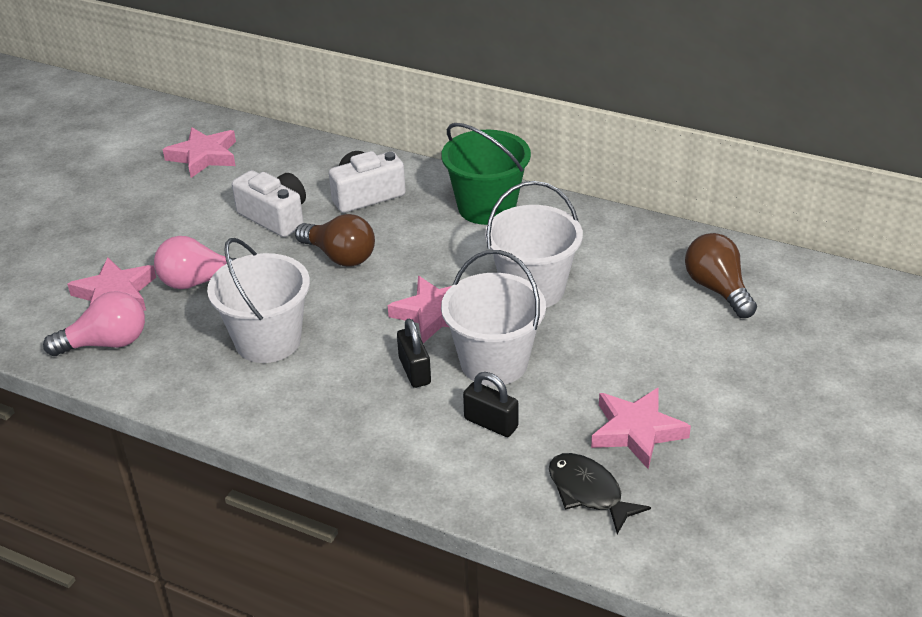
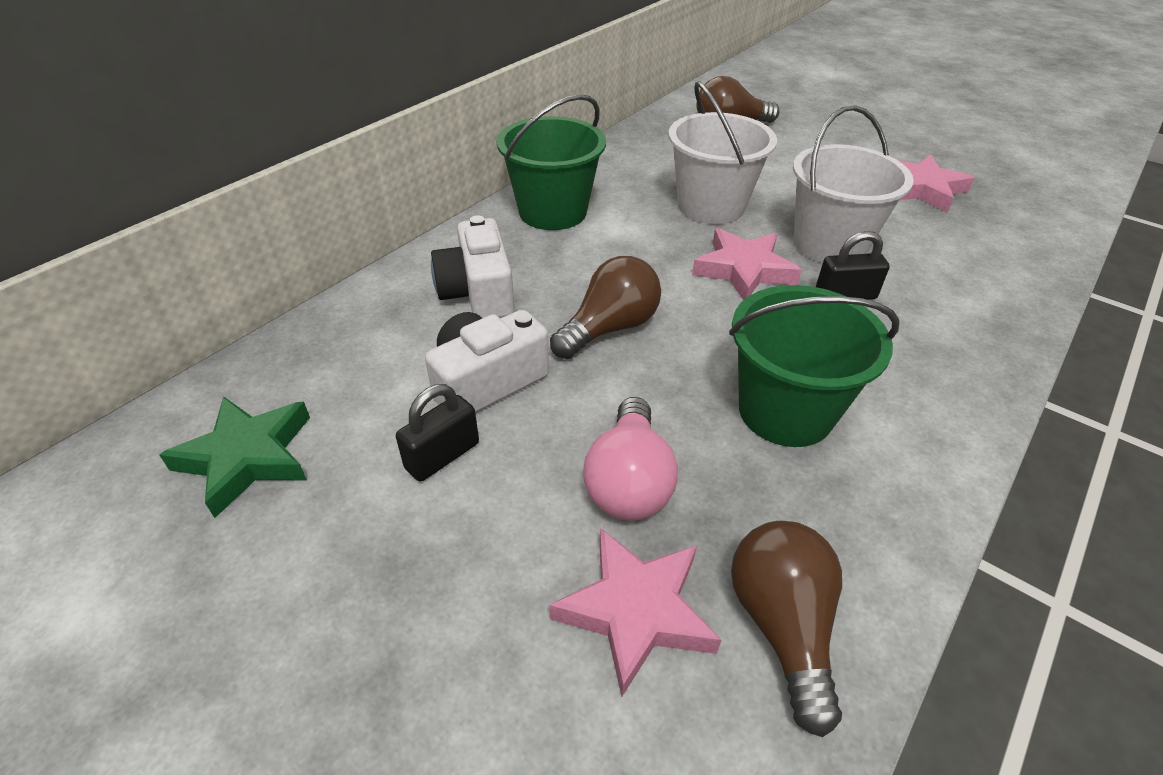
camera: 80 degrees left, 5 degrees up
pink light bulb [43,291,145,356] -> brown light bulb [731,521,842,737]
pink star [163,127,236,178] -> green star [159,396,310,518]
white bucket [207,238,310,363] -> green bucket [729,285,899,447]
black padlock [463,372,518,437] -> black padlock moved to [396,384,479,481]
black fish [549,453,651,534] -> none

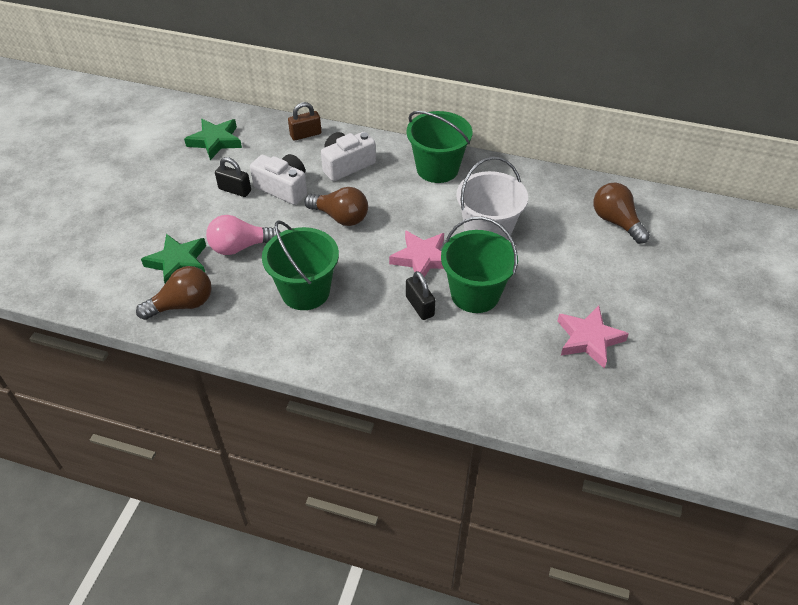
camera: 70 degrees right, 5 degrees up
pink star [549,528,721,697] -> green star [141,234,206,283]
white bucket [793,105,914,263] -> green bucket [441,217,518,313]
none -> brown padlock [288,102,321,141]

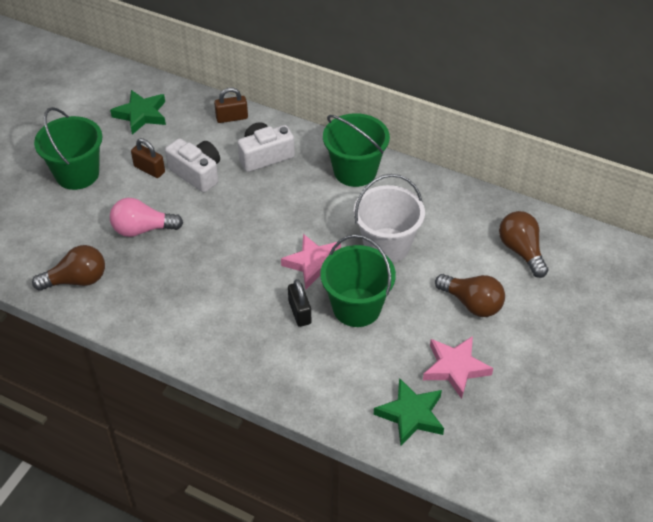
camera: 10 degrees right, 0 degrees up
green star [141,234,206,283] -> green star moved to [374,378,444,446]
black padlock [215,157,251,197] -> brown padlock [131,138,165,178]
green bucket [262,220,339,310] -> green bucket moved to [34,107,102,190]
brown light bulb [304,187,368,226] -> brown light bulb moved to [435,274,505,317]

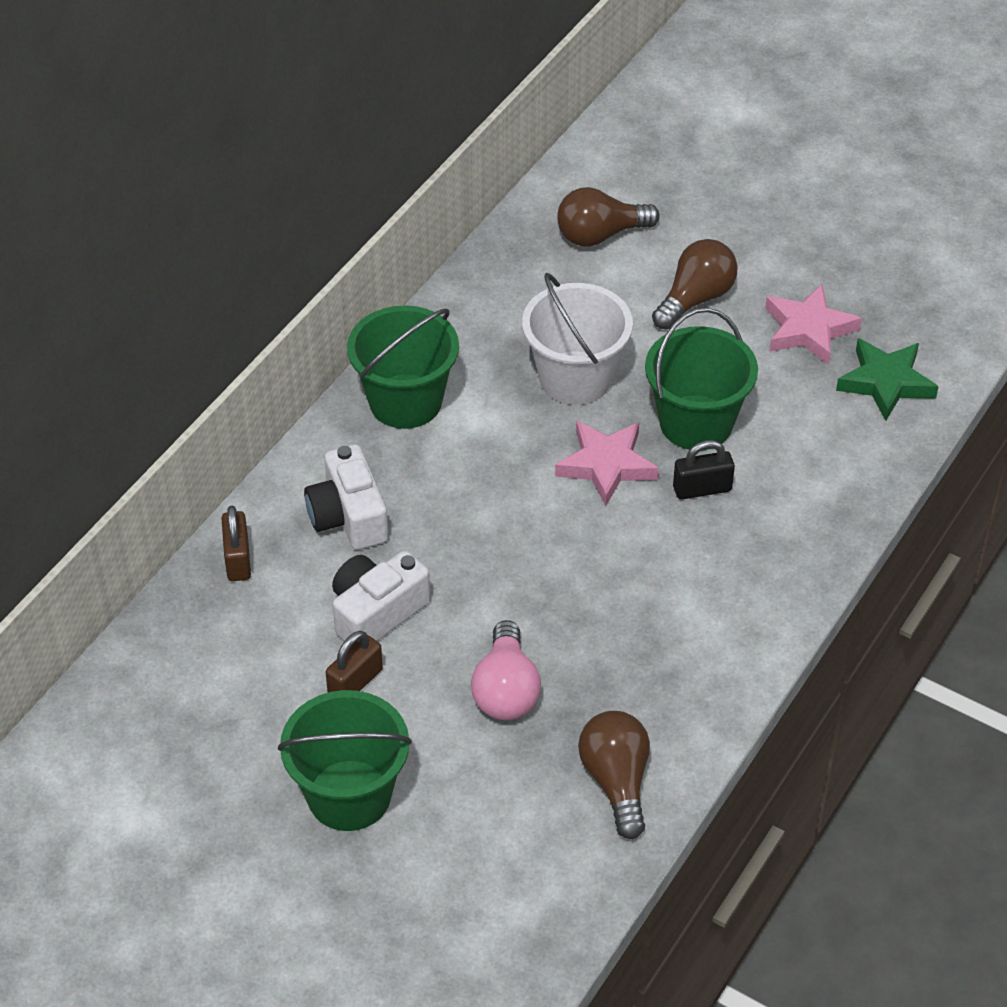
camera: 85 degrees left, 0 degrees up
green star [110,90,166,135] -> none

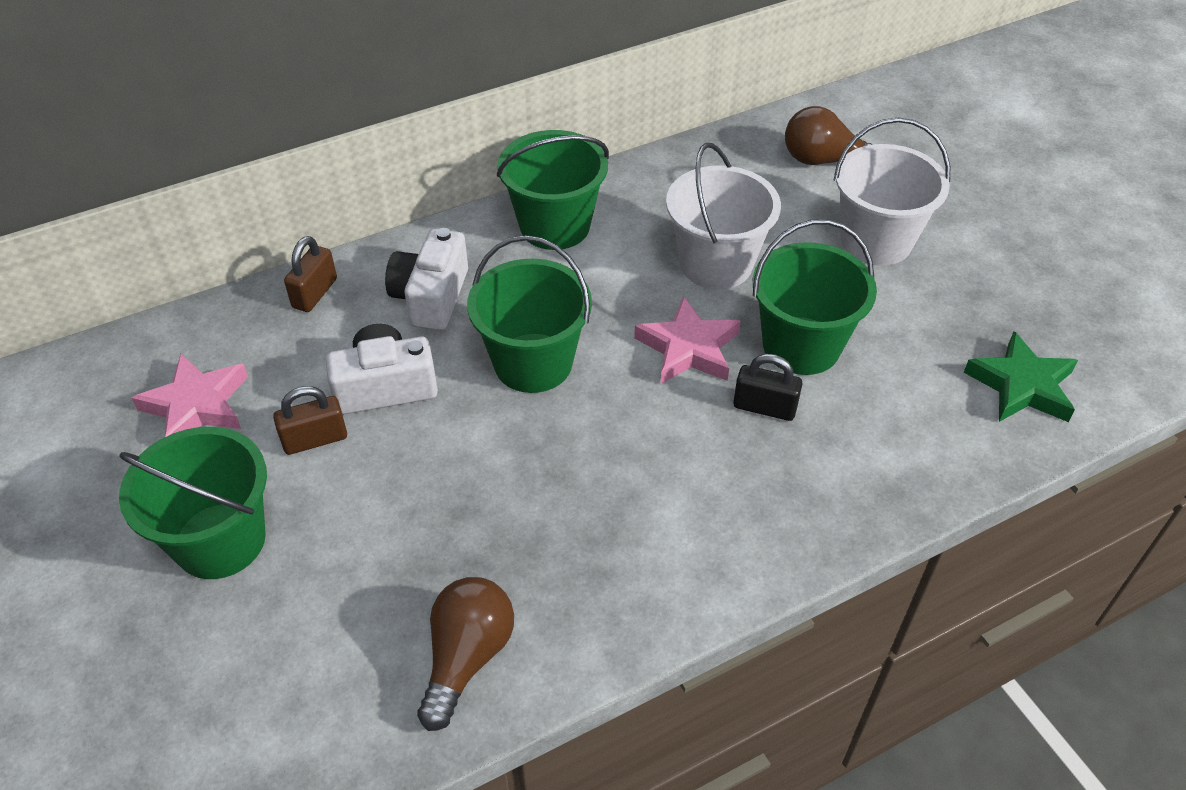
camera: 30 degrees right, 0 degrees up
pink light bulb [471,620,541,720] -> none
brown light bulb [652,239,738,330] -> white bucket [833,118,950,266]
pink star [765,284,862,365] -> pink star moved to [132,354,248,437]
none -> green bucket [467,235,592,393]

